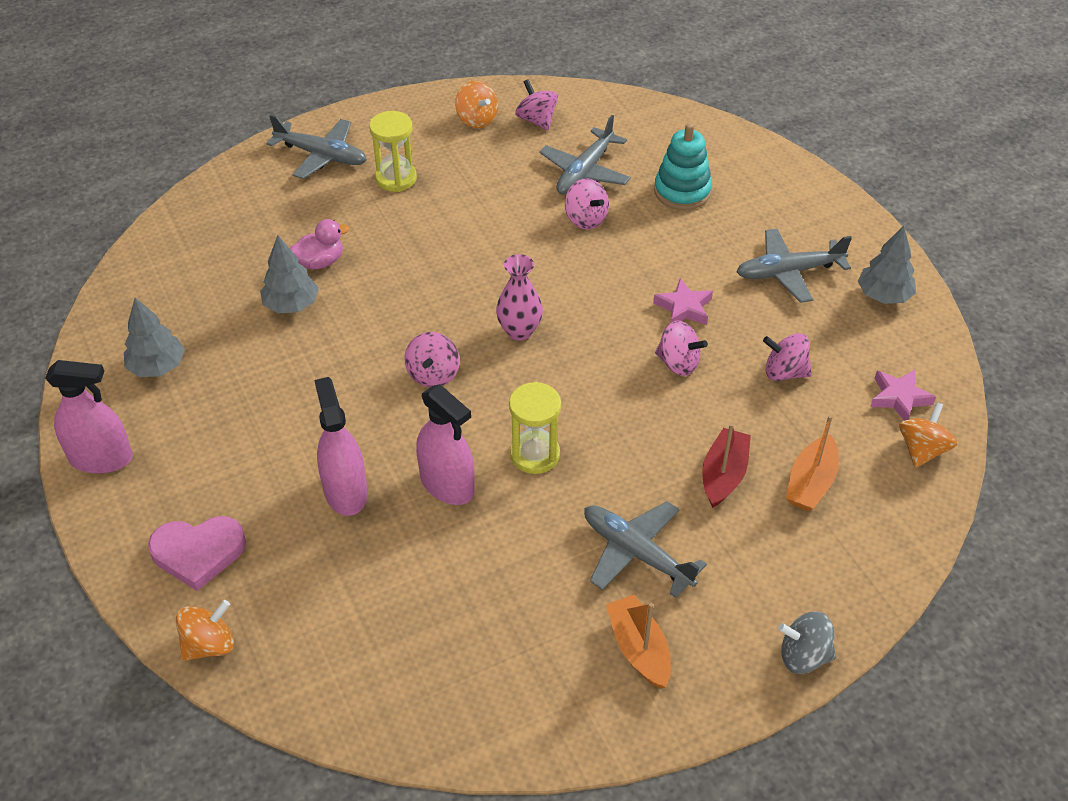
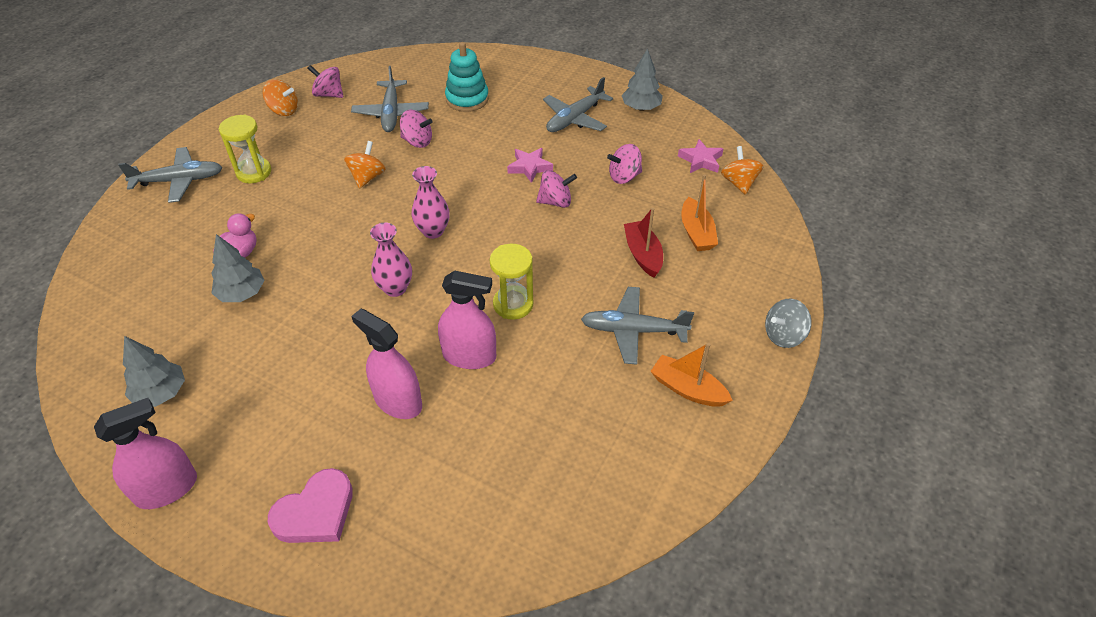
camera: 35 degrees left, 0 degrees up
orange spinning top [176,600,234,661] -> orange spinning top moved to [344,141,386,189]
pink spinning top [404,332,460,387] -> pink vase [370,223,412,297]

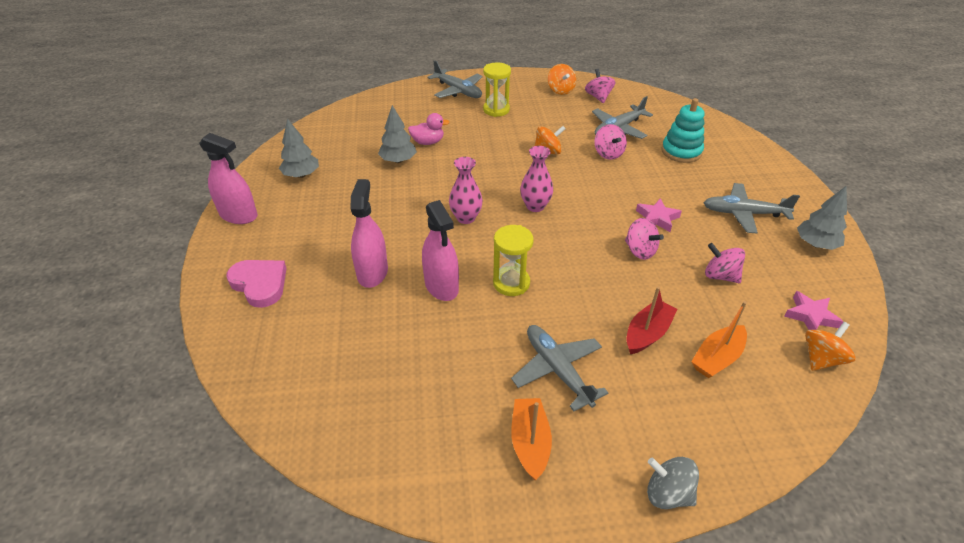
camera: 55 degrees right, 5 degrees down
pink heart [268,468,353,543] -> pink heart turned 150 degrees counterclockwise [226,260,287,308]

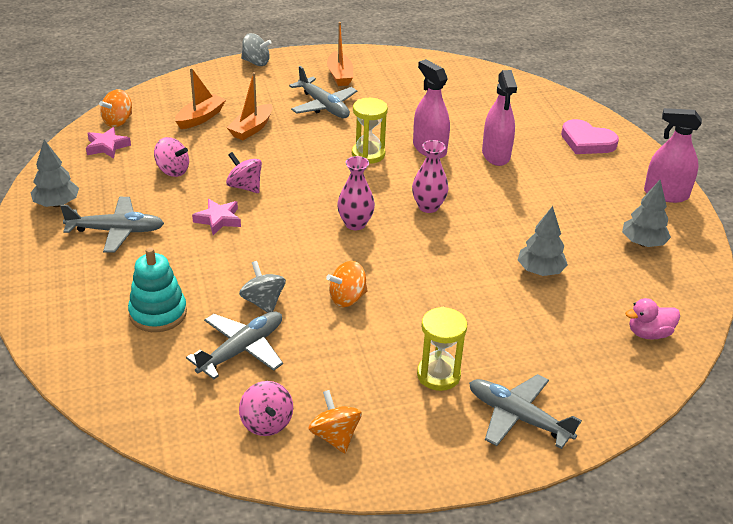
camera: 170 degrees right, 5 degrees down
pink duck [408,113,450,145] -> pink duck moved to [625,298,680,340]
pink spinning top [594,124,627,160] -> grey spinning top [239,261,286,313]
red boat [627,287,677,354] -> orange boat [227,72,273,140]

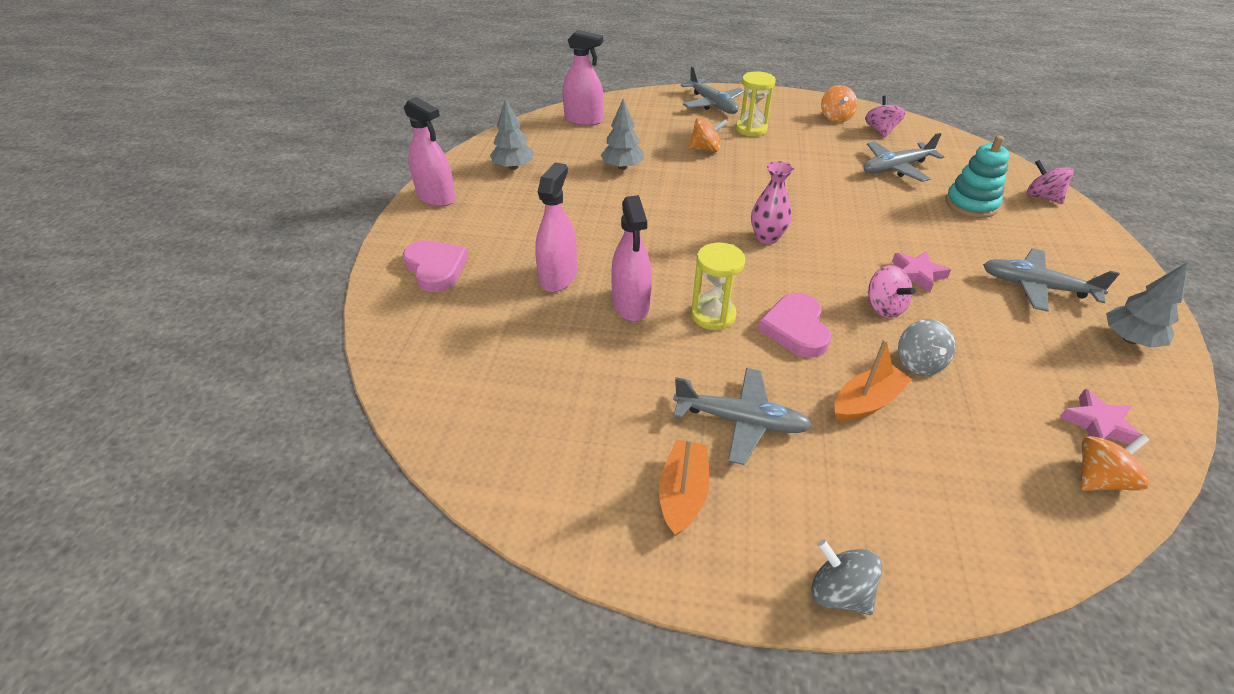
camera: 155 degrees left, 5 degrees up
pink spinning top [154,137,189,177] -> pink spinning top moved to [1027,159,1074,204]
orange boat [175,68,226,129] -> none
grey spinning top [239,261,286,313] -> grey spinning top moved to [898,319,955,376]
grey plane [289,66,357,118] -> grey plane turned 120 degrees clockwise [673,368,812,465]
orange spinning top [326,261,368,307] -> orange spinning top moved to [688,117,728,152]
pink vase [412,140,449,213] -> none
pink duck [625,298,680,340] -> pink spray bottle [562,30,604,126]
none -> pink heart [758,293,831,358]

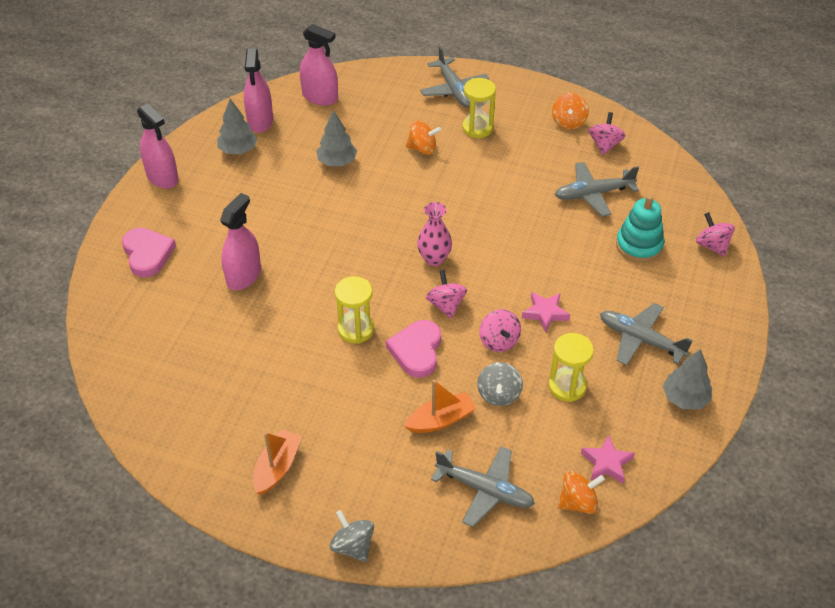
camera: 10 degrees right, 5 degrees up
pink spray bottle [611,195,652,321] -> pink spray bottle moved to [244,48,273,133]
grey plane [673,368,812,465] -> grey plane moved to [431,446,535,527]
none -> pink spinning top [426,270,467,319]
none -> yellow hourglass [548,333,594,402]

